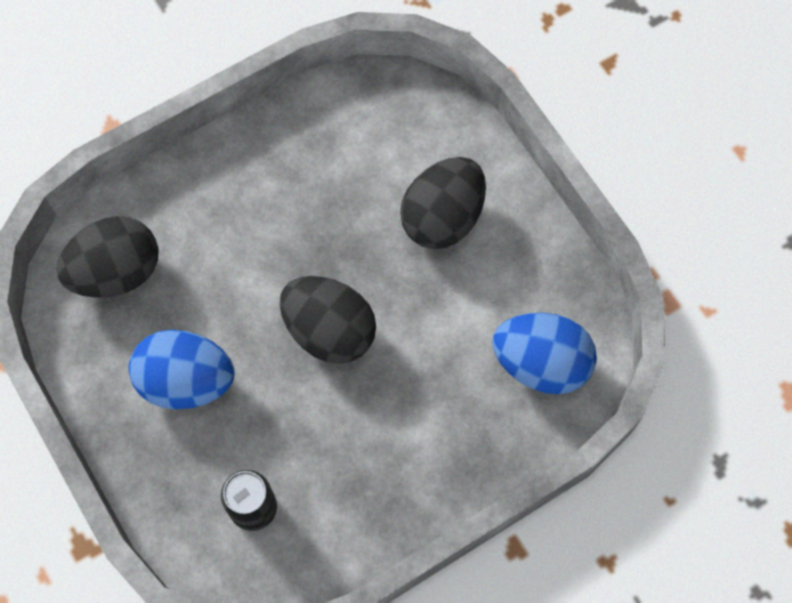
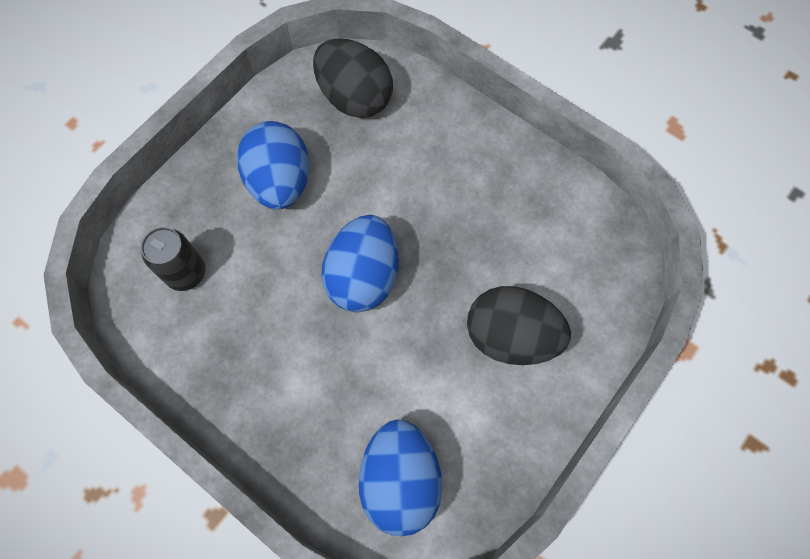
camera: 70 degrees right, 0 degrees up
black egg [280,276,376,364] -> blue egg [321,215,399,312]

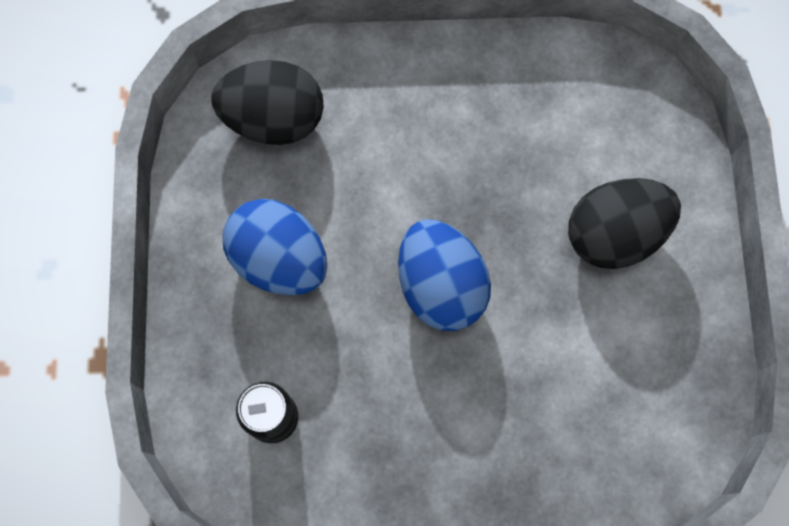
camera: 40 degrees left, 5 degrees up
blue egg [359,419,442,536] -> none

